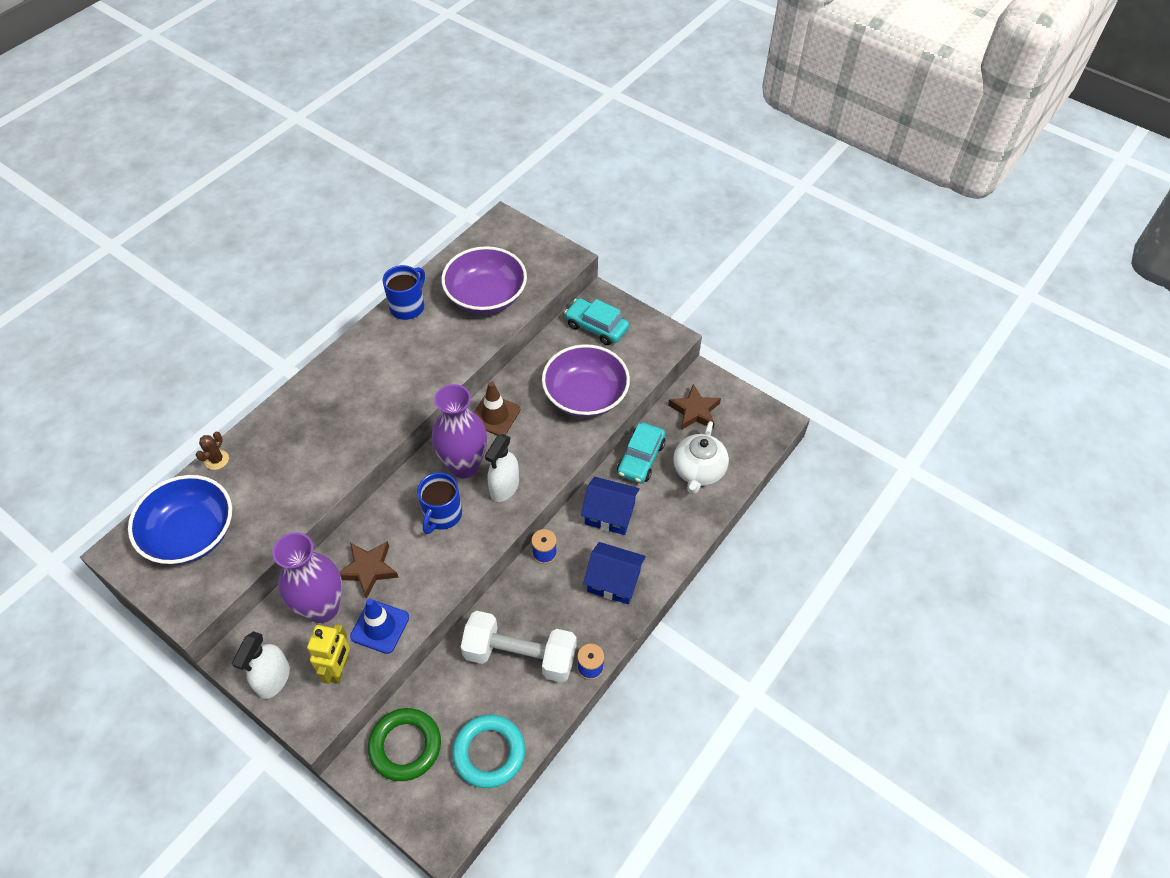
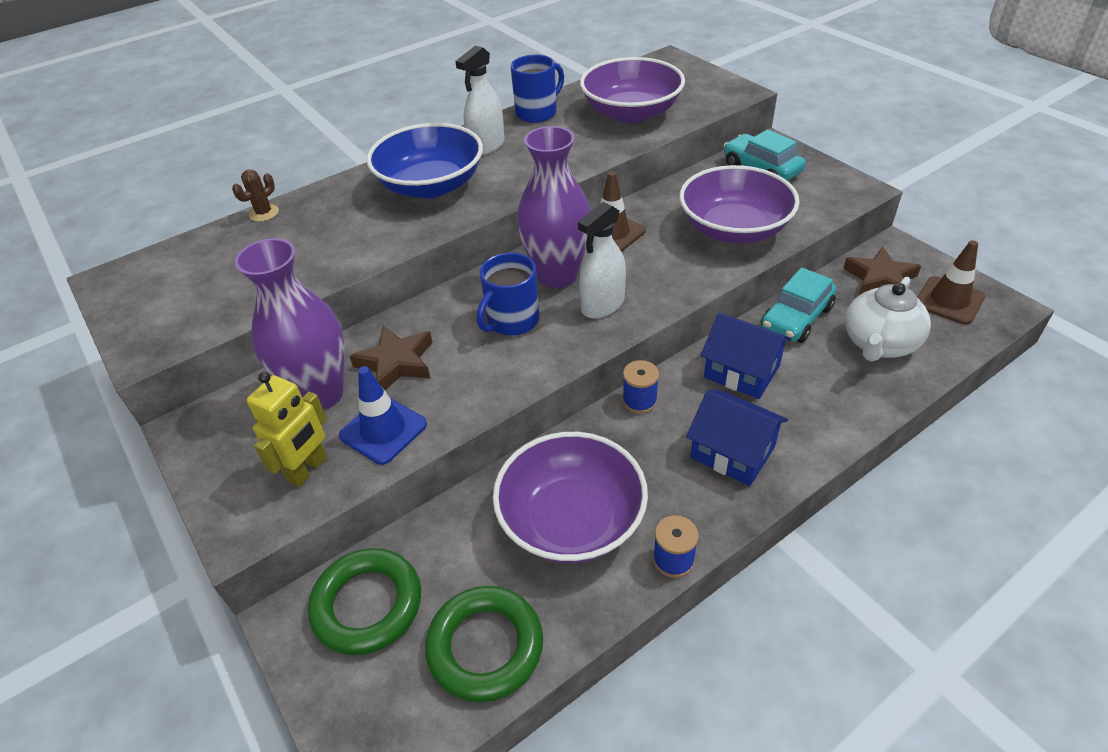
camera: 20 degrees right, 10 degrees down
blue bowl [128,475,232,564] -> blue bowl moved to [366,123,483,198]
white spray bottle [232,631,290,699] -> white spray bottle moved to [455,46,505,156]
turquoise ring [452,715,525,788] -> green ring [425,586,543,702]
white dumbbell [461,611,576,683] -> purple bowl [493,432,648,563]
none -> brown traffic cone [917,240,985,325]

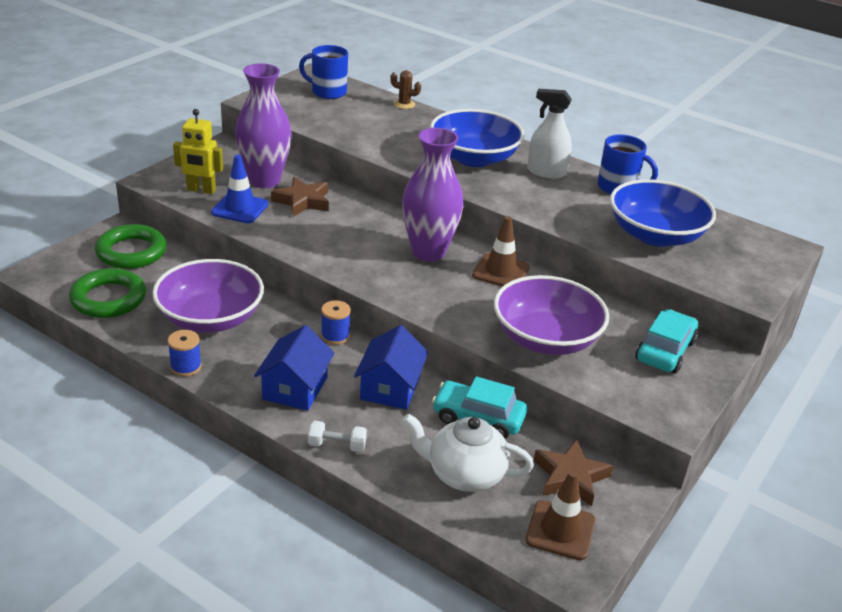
camera: 65 degrees right, 10 degrees down
blue mug [477,253,539,336] -> blue mug moved to [299,45,348,99]
white spray bottle [578,202,626,319] -> none
purple bowl [580,57,685,123] -> blue bowl [610,179,716,247]
none -> white dumbbell [308,421,367,452]

